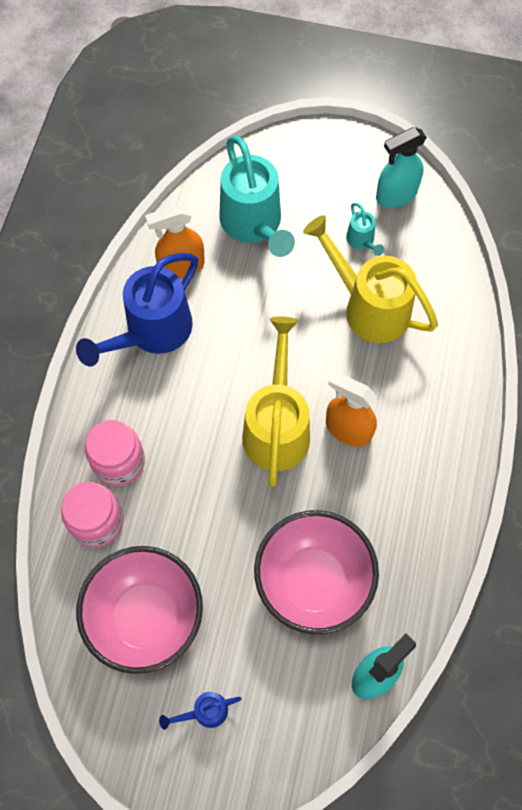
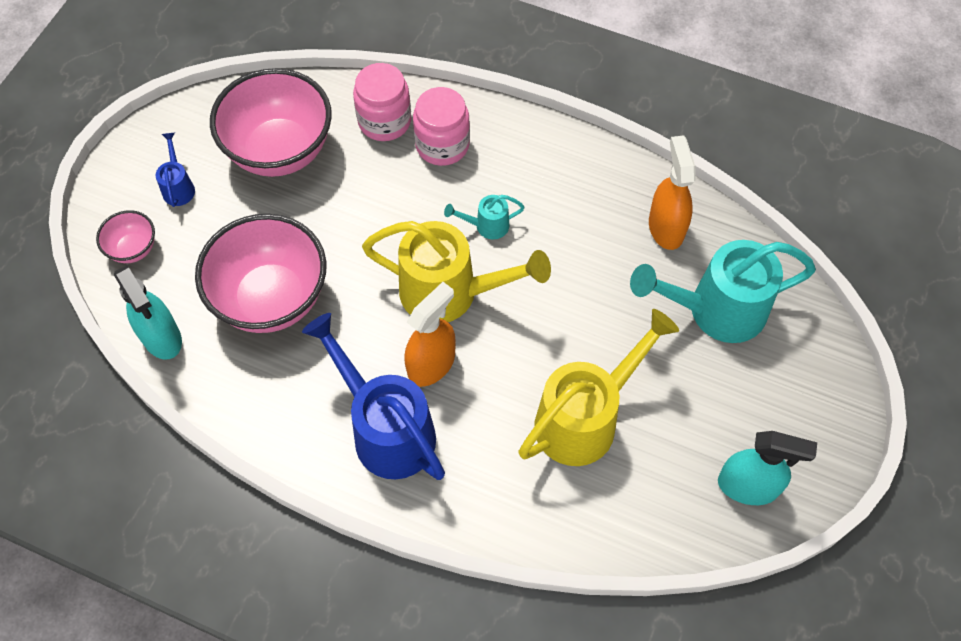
camera: 100 degrees right, 5 degrees down
blue watering can [76,253,198,366] -> blue watering can moved to [302,313,445,480]
turquoise watering can [346,203,384,256] -> turquoise watering can moved to [444,195,525,239]
turquoise spray bottle [376,127,427,208] -> turquoise spray bottle turned 120 degrees clockwise [718,431,817,505]
none -> pink bowl [96,210,155,263]

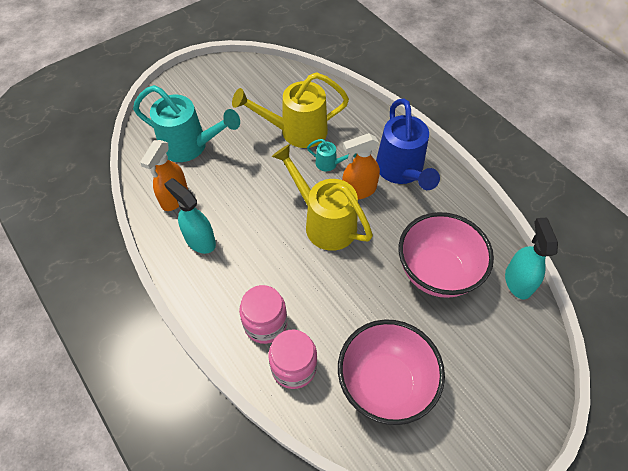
camera: 150 degrees left, 5 degrees down
pink bowl [96,210,155,263] -> none
blue watering can [156,133,195,207] -> none
turquoise watering can [444,195,525,239] -> turquoise watering can moved to [307,139,357,171]
turquoise spray bottle [718,431,817,505] -> turquoise spray bottle moved to [164,178,216,254]

